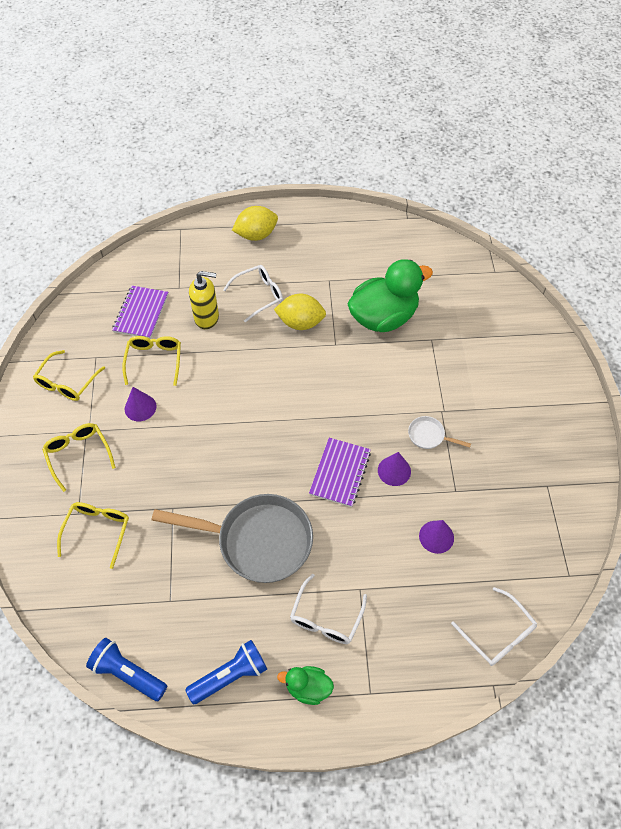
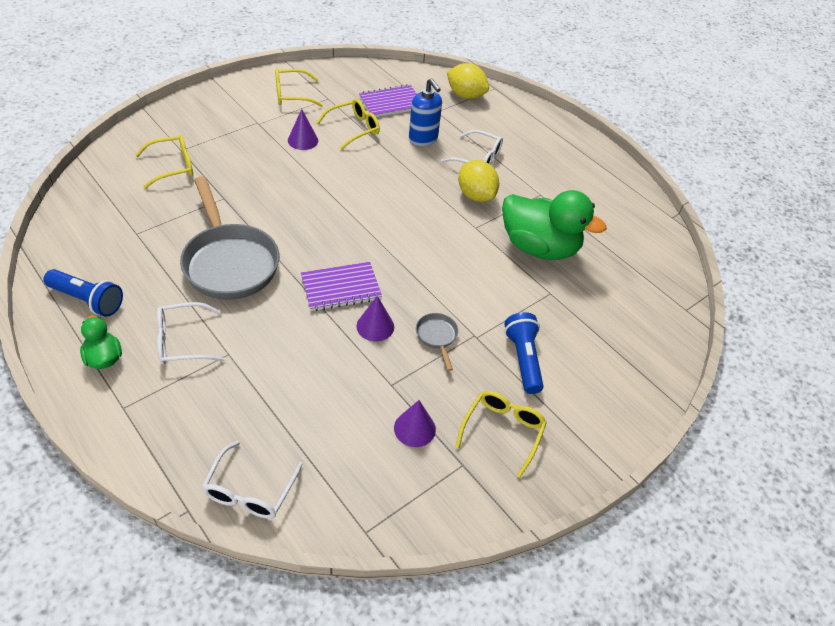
camera: 50 degrees right, 10 degrees down
yellow glasses [42,423,116,492] -> yellow glasses moved to [456,391,547,478]
blue flashlight [86,638,167,701] -> blue flashlight moved to [504,312,544,394]
yellow soap dispenser [189,271,219,329] -> blue soap dispenser [409,78,442,146]
yellow lemon [232,206,278,241] -> yellow lemon moved to [447,63,489,99]
white pan [408,416,471,449] -> grey pan [416,313,458,371]
purple cone [419,520,454,554] -> purple cone moved to [394,400,436,447]

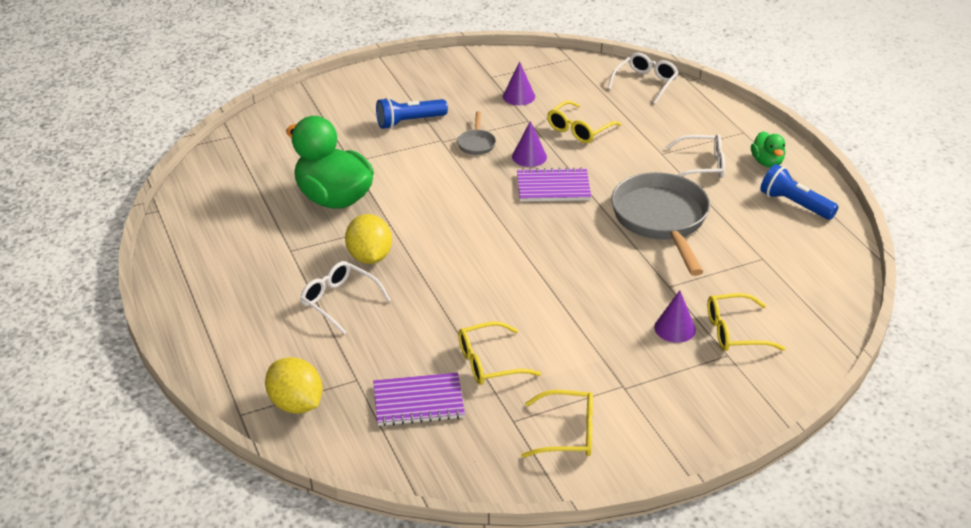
camera: 160 degrees left, 10 degrees down
purple cone [288,109,318,150] -> purple cone moved to [654,290,696,343]
blue soap dispenser [409,78,442,146] -> none
yellow glasses [456,391,547,478] -> yellow glasses moved to [547,100,622,143]
blue flashlight [504,312,544,394] -> blue flashlight turned 60 degrees clockwise [376,98,448,129]

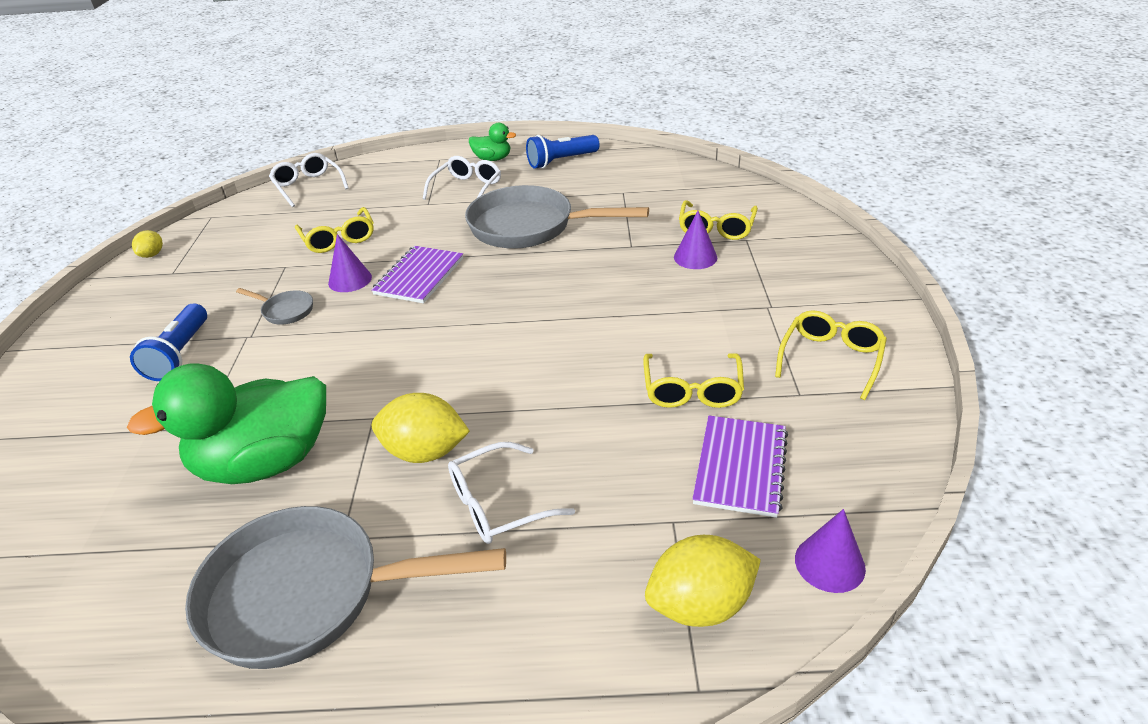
camera: 65 degrees left, 0 degrees up
purple cone [503,62,535,105] -> purple cone moved to [795,509,866,593]
none -> yellow lemon [132,230,163,258]
none -> grey pan [185,506,506,669]

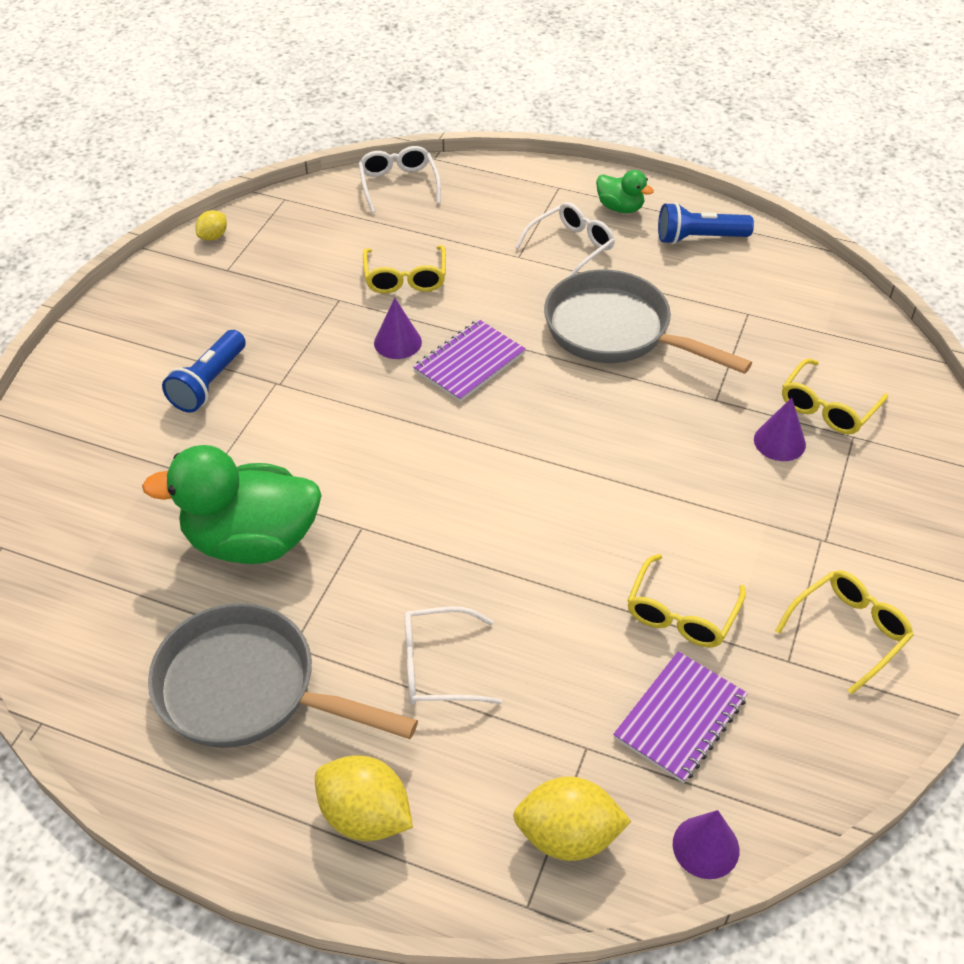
camera: 20 degrees right, 10 degrees up
grey pan [236,288,313,325] -> none
yellow lemon [372,393,470,463] -> yellow lemon moved to [315,755,413,841]

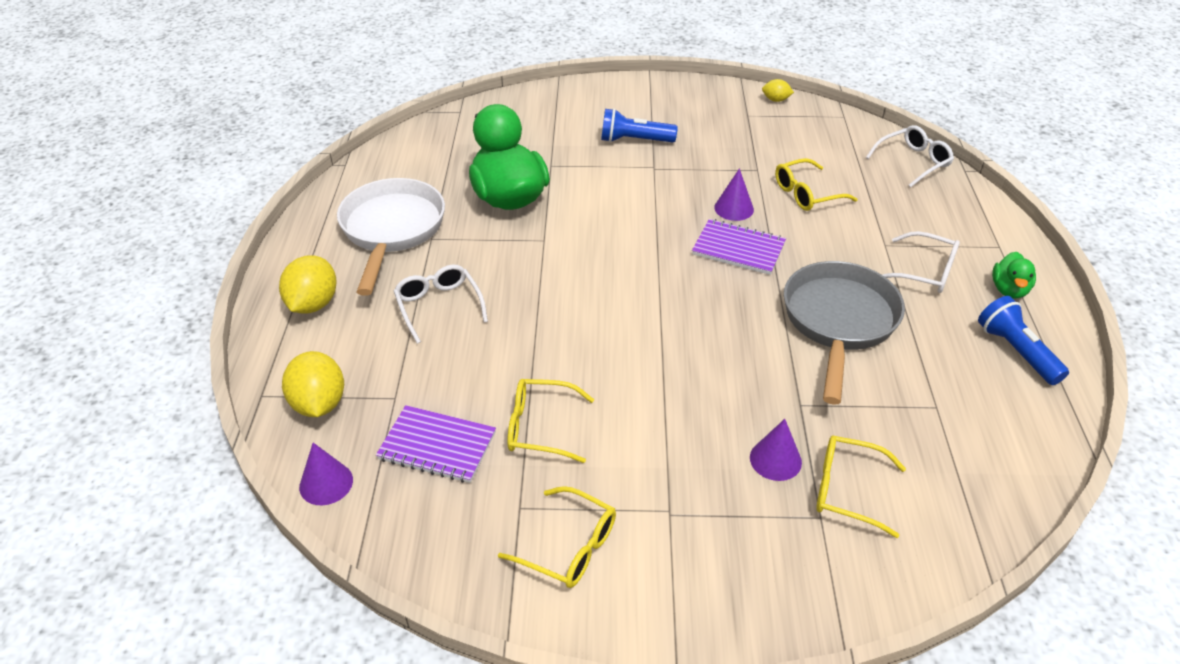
camera: 70 degrees right, 5 degrees down
grey pan [148,603,418,748] -> white pan [337,178,445,296]

